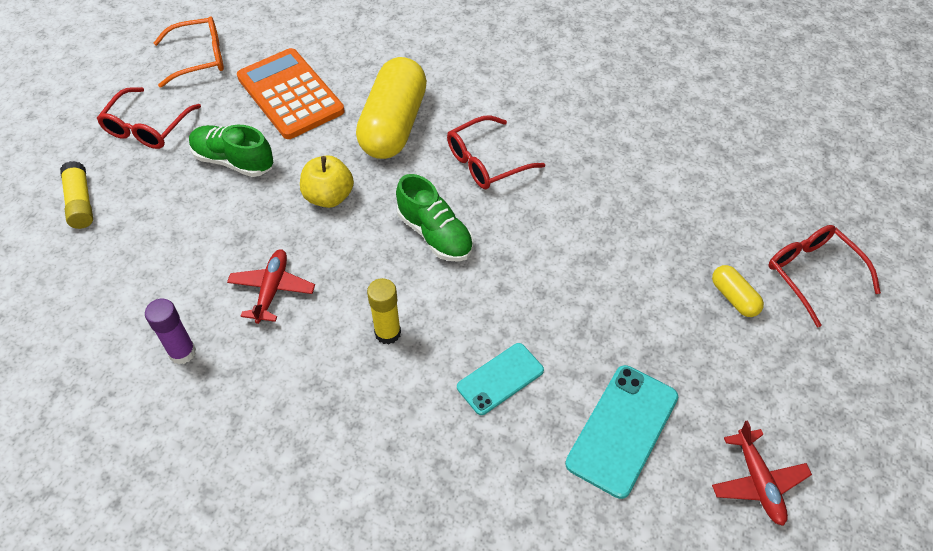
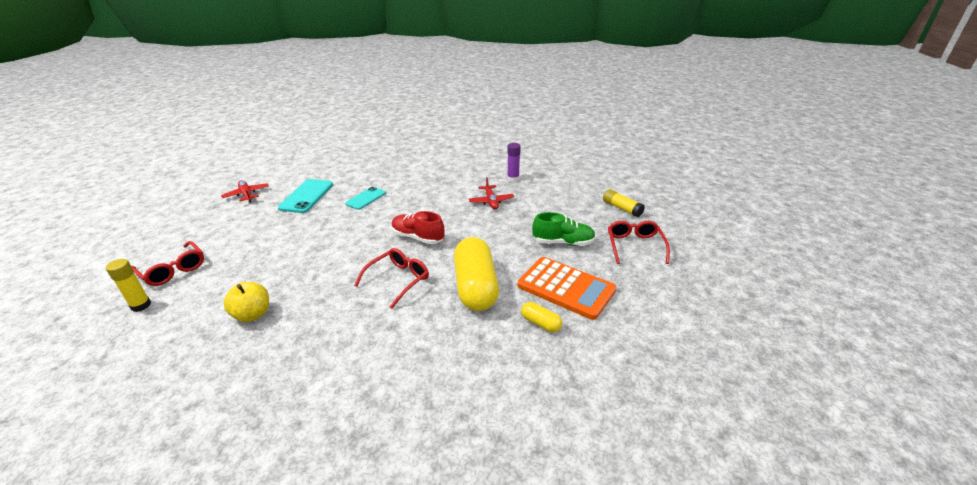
camera: 160 degrees right, 20 degrees down
orange glasses [154,16,224,88] -> none
yellow apple [300,155,354,208] -> yellow apple moved to [224,282,269,322]
yellow glue stick [367,278,401,345] -> yellow glue stick moved to [106,259,151,312]
green shoe [396,174,474,262] -> red shoe [392,211,445,244]
yellow capsule [712,265,764,317] -> yellow capsule moved to [521,302,562,332]

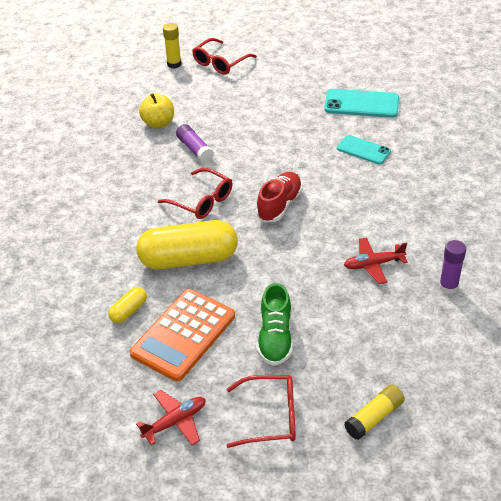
camera: 90 degrees right, 10 degrees up
red plane [221,180,269,202] -> red plane moved to [136,390,205,445]
none -> purple glue stick [176,124,214,163]

